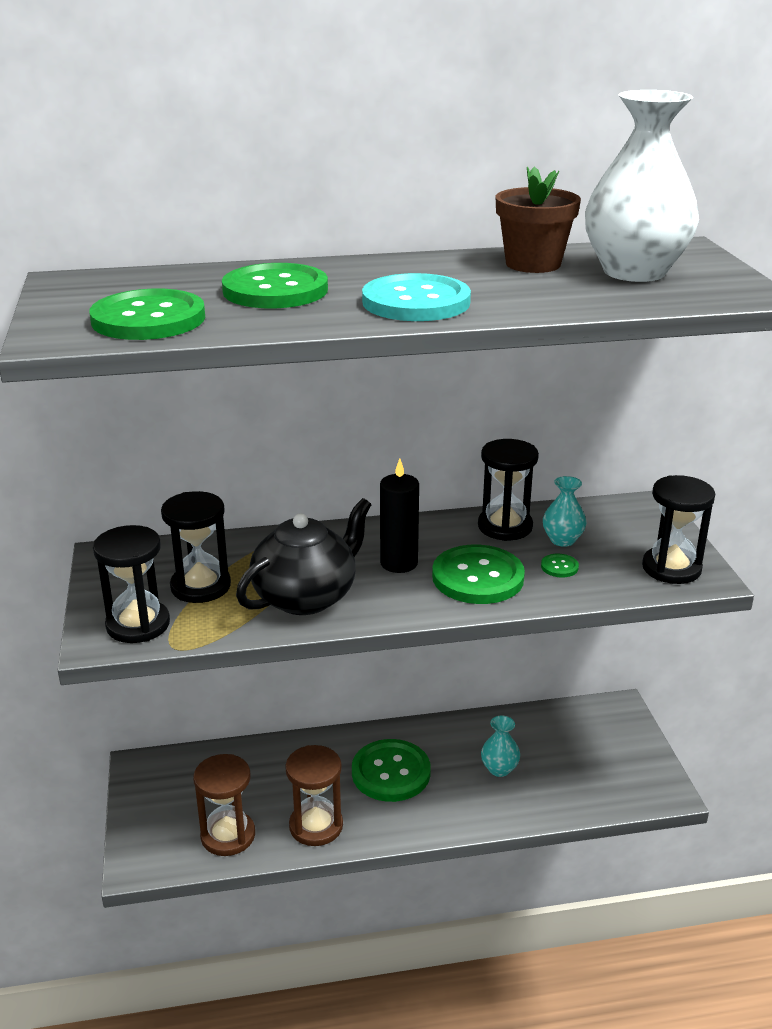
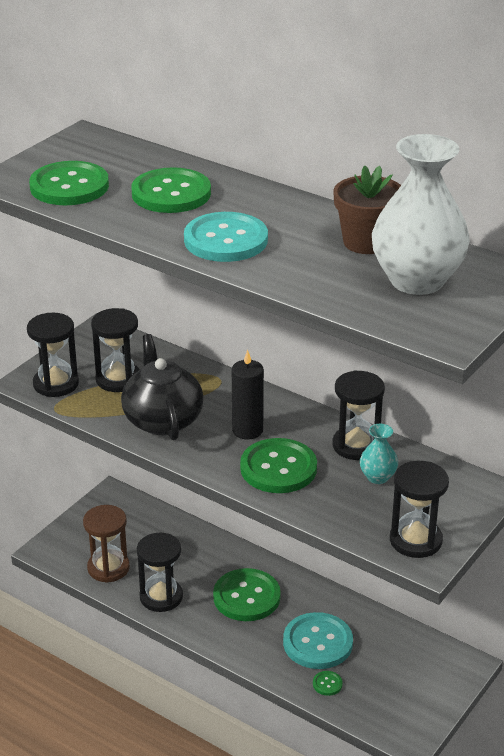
camera: 45 degrees right, 5 degrees up
black teapot [236,498,372,615] -> black teapot turned 105 degrees counterclockwise [121,334,204,440]
brown hourglass [285,745,343,846] -> black hourglass [137,533,183,612]
turquoise vase [481,715,520,777] -> turquoise button [283,612,353,669]
green button [541,554,579,577] -> green button moved to [313,671,343,696]

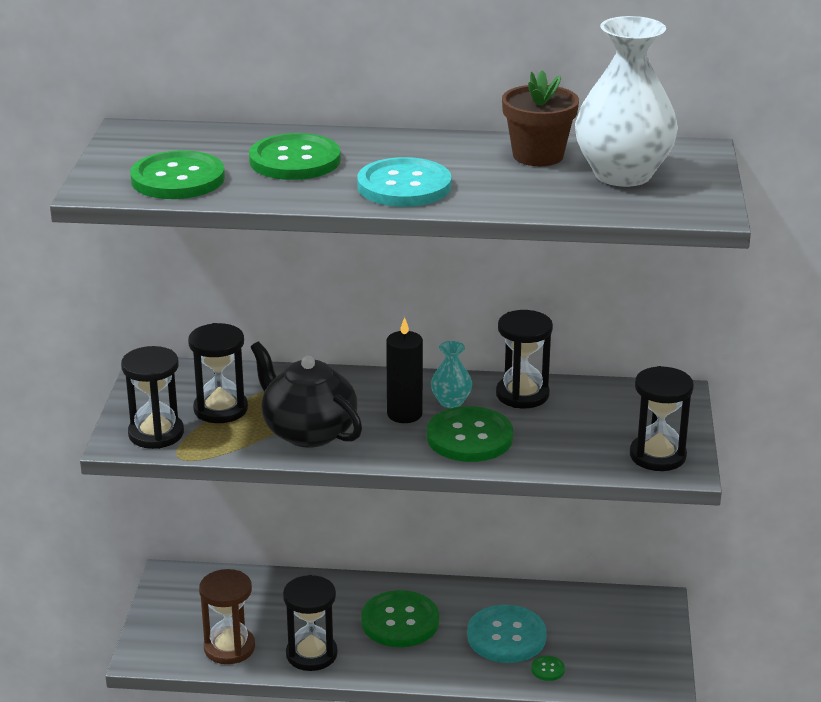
camera: 30 degrees left, 5 degrees down
turquoise vase [360,424,398,484] -> turquoise vase moved to [431,341,472,408]

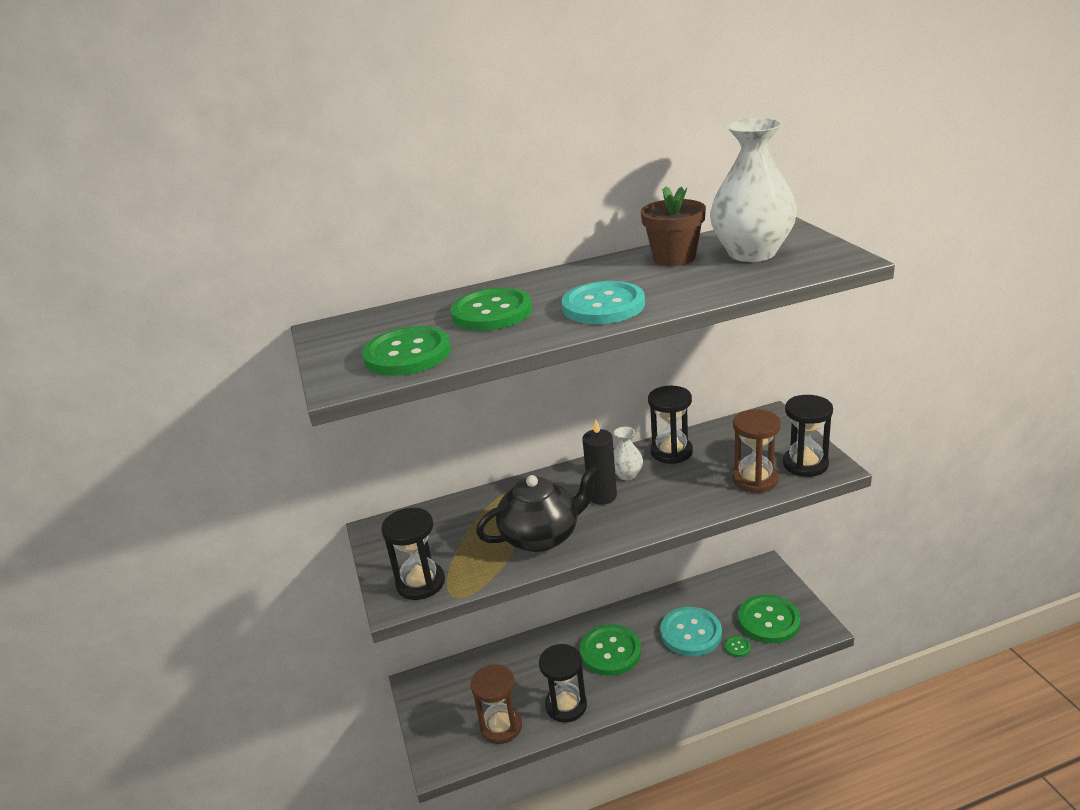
camera: 20 degrees left, 0 degrees up
black hourglass [188,323,248,423] -> none
black teapot [250,342,362,448] -> black teapot turned 135 degrees clockwise [476,465,600,552]
green button [427,406,513,462] -> green button moved to [738,595,800,643]
turquoise vase [431,341,472,408] -> white vase [614,427,643,480]
none -> brown hourglass [733,409,781,493]

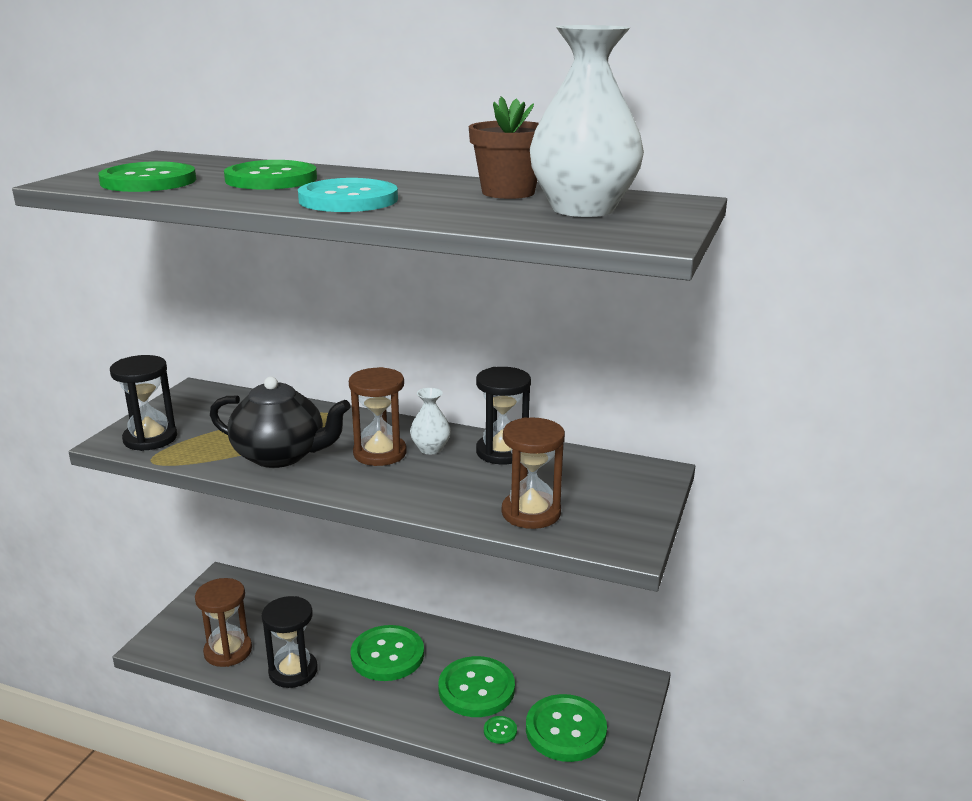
camera: 35 degrees right, 5 degrees down
black candle [582,419,617,505] -> brown hourglass [349,367,407,466]
turquoise button [660,607,722,656] -> green button [438,656,515,717]
black hourglass [783,395,833,477] -> none

